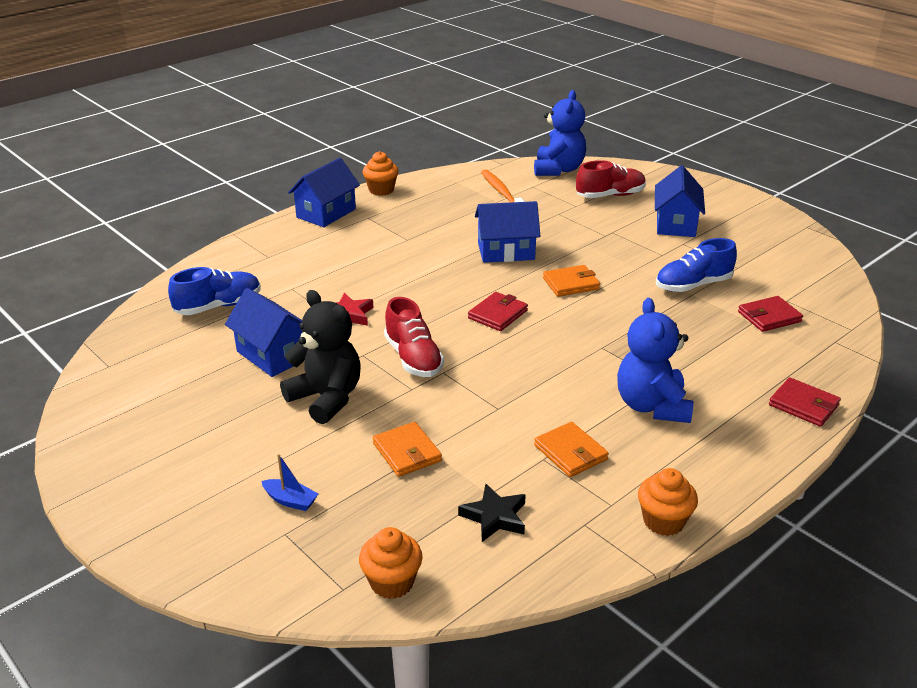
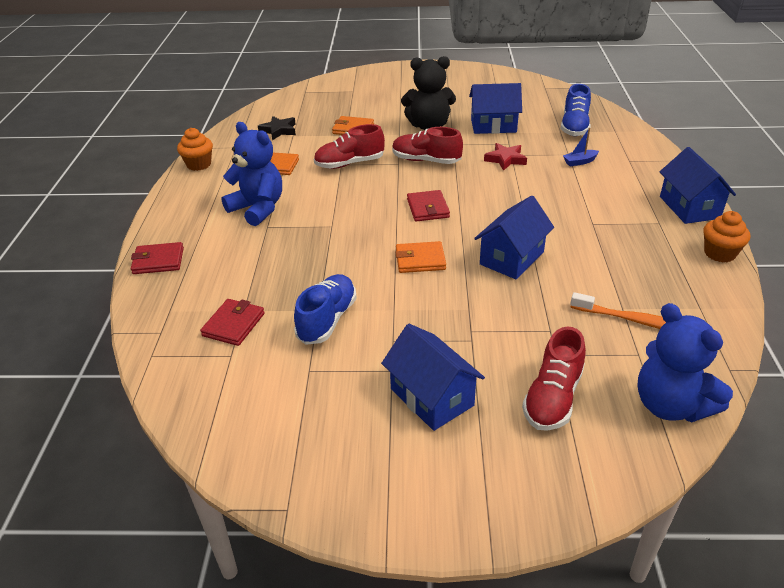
camera: 135 degrees right, 5 degrees up
blue boat [261,454,318,511] -> blue boat moved to [563,128,599,166]
orange cupcake [359,527,422,599] -> none
orange wallet [543,265,600,297] -> orange wallet turned 60 degrees clockwise [395,241,446,273]
none -> red shoe [314,124,385,169]

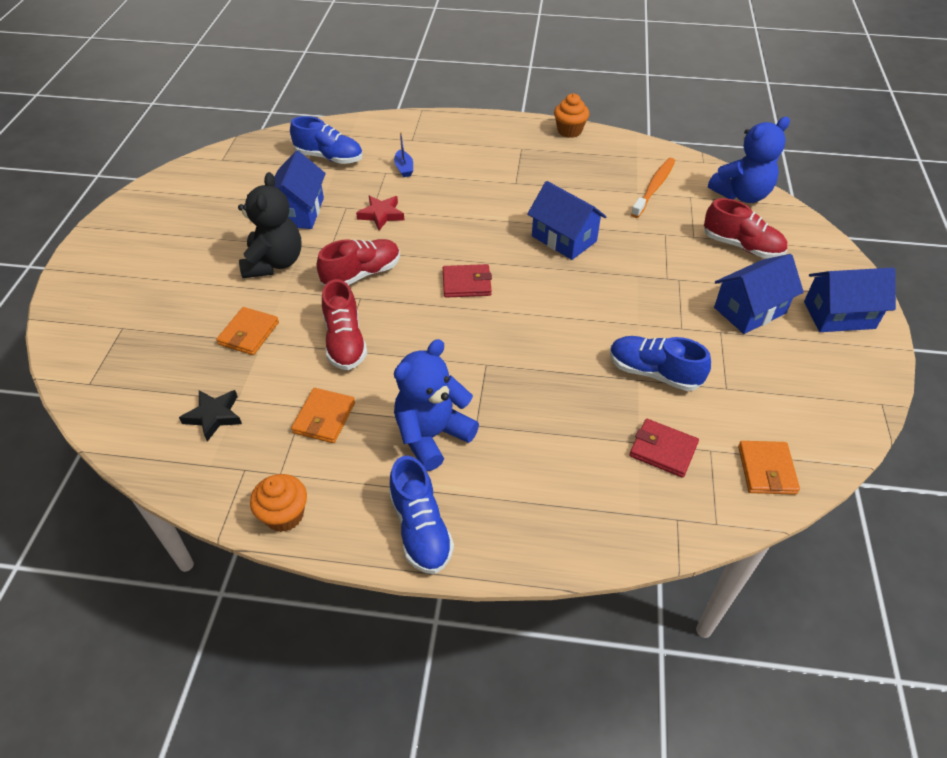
camera: 85 degrees left, 10 degrees up
red wallet [131,242,184,274] -> none
red shoe [392,127,463,164] -> red shoe turned 150 degrees counterclockwise [317,239,400,286]
orange wallet [395,241,446,273] -> orange wallet moved to [738,441,800,495]
blue house [660,147,736,224] -> blue house moved to [804,268,896,332]
none -> blue shoe [389,456,454,574]

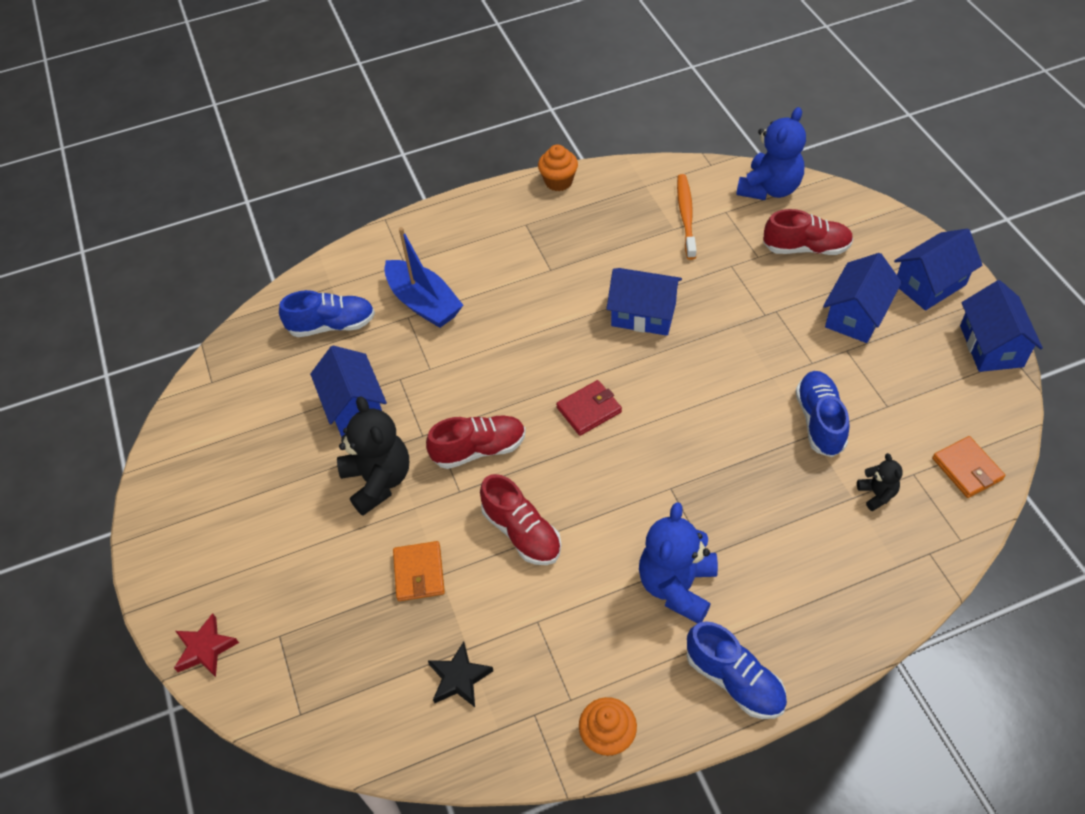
camera: 25 degrees left, 5 degrees up
orange wallet [291,388,355,443] -> none
red shoe [317,239,400,286] -> red shoe turned 45 degrees clockwise [426,415,526,469]
red star [356,196,404,230] -> red star moved to [174,613,239,677]
blue boat [394,132,413,177] -> blue boat [384,227,463,328], size x2.18
blue shoe [610,336,711,391] -> blue shoe turned 90 degrees clockwise [795,371,849,457]
red wallet [629,419,699,478] -> black teddy bear [857,453,903,511]
none -> blue house [960,280,1043,372]

